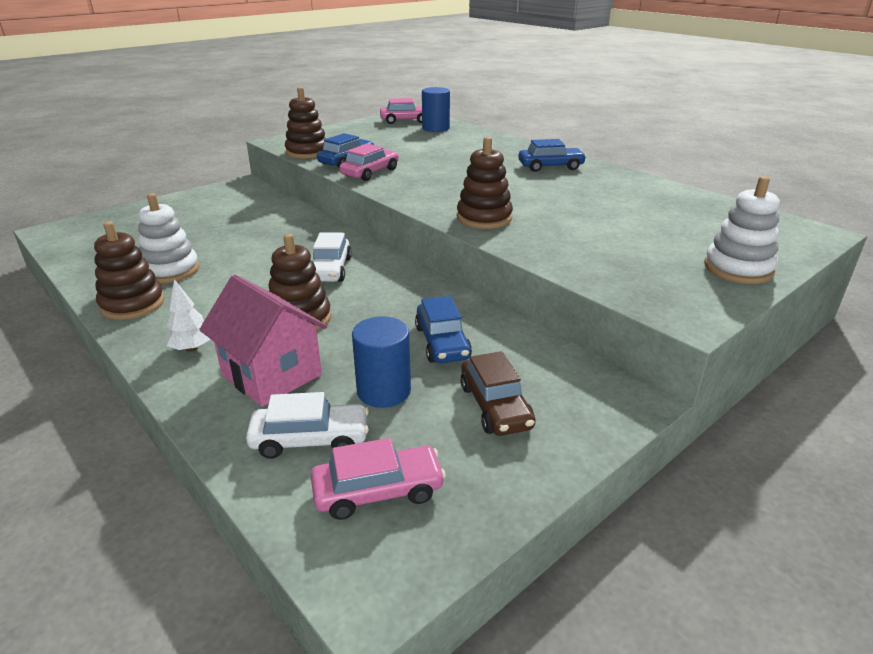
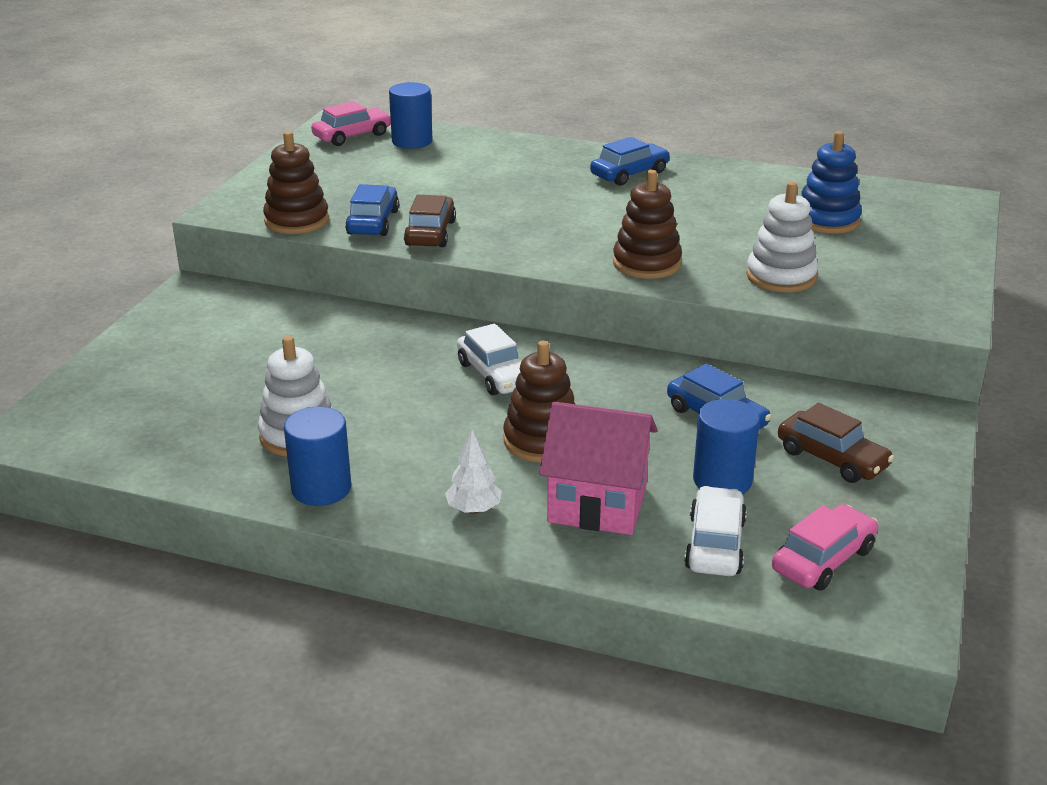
camera: 30 degrees left, 0 degrees up
brown stacking toy [94,221,165,320] -> blue cylinder [284,407,351,506]
white car [246,392,369,459] -> white car turned 45 degrees counterclockwise [684,486,747,576]
pink car [340,144,399,181] -> brown car [404,195,456,247]
white stacking toy [704,176,780,284] -> white stacking toy moved to [746,182,818,292]
none -> blue stacking toy [801,131,862,234]

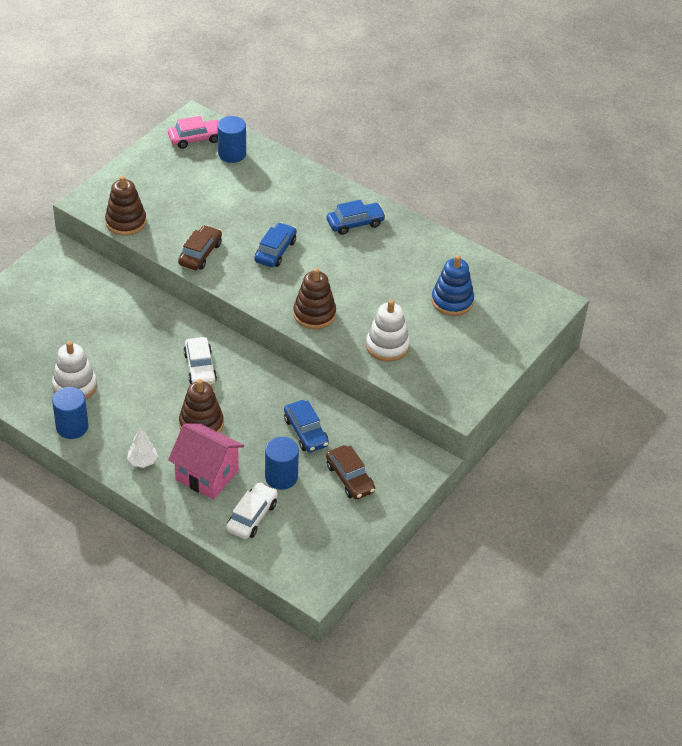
camera: 15 degrees right, 15 degrees up
blue car [345,184,399,236] -> blue car moved to [254,222,297,267]
pink car [772,504,878,591] -> none

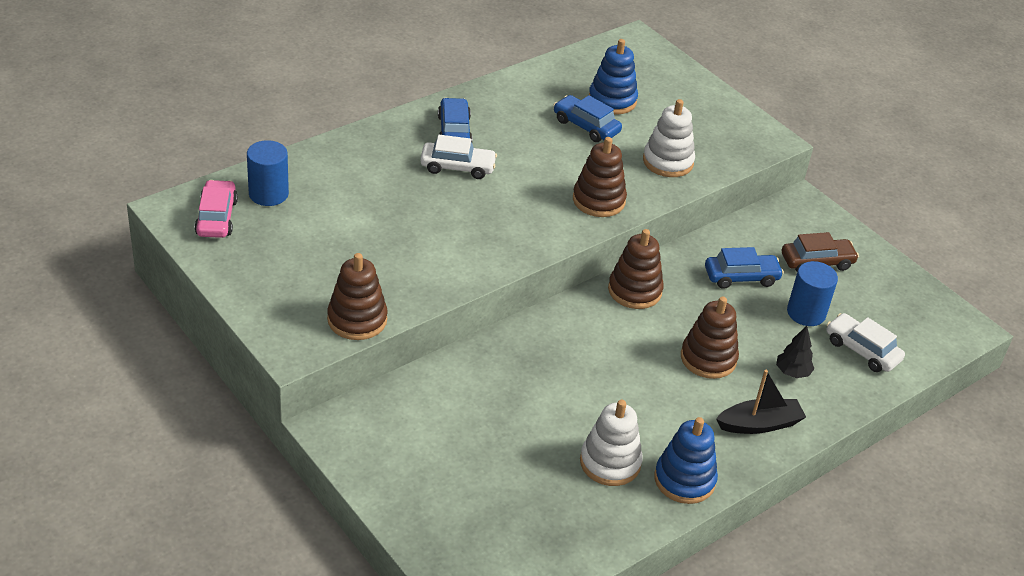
camera: 75 degrees left, 5 degrees down
blue cylinder [52,387,89,439] -> blue stacking toy [654,417,718,504]
white tree [127,428,158,468] -> black boat [716,370,806,434]
pink house [168,423,244,499] -> black tree [776,326,814,378]
brown car [178,225,222,270] -> none
white car [183,337,217,385] -> white car moved to [420,135,497,179]
blue car [254,222,297,267] -> blue car moved to [554,95,622,142]
none -> brown stacking toy [608,229,664,309]

